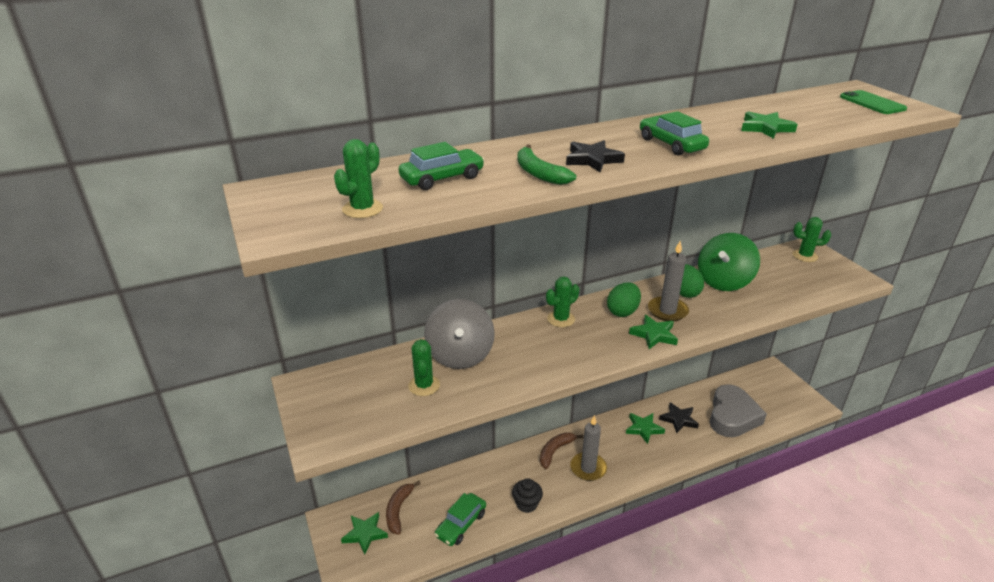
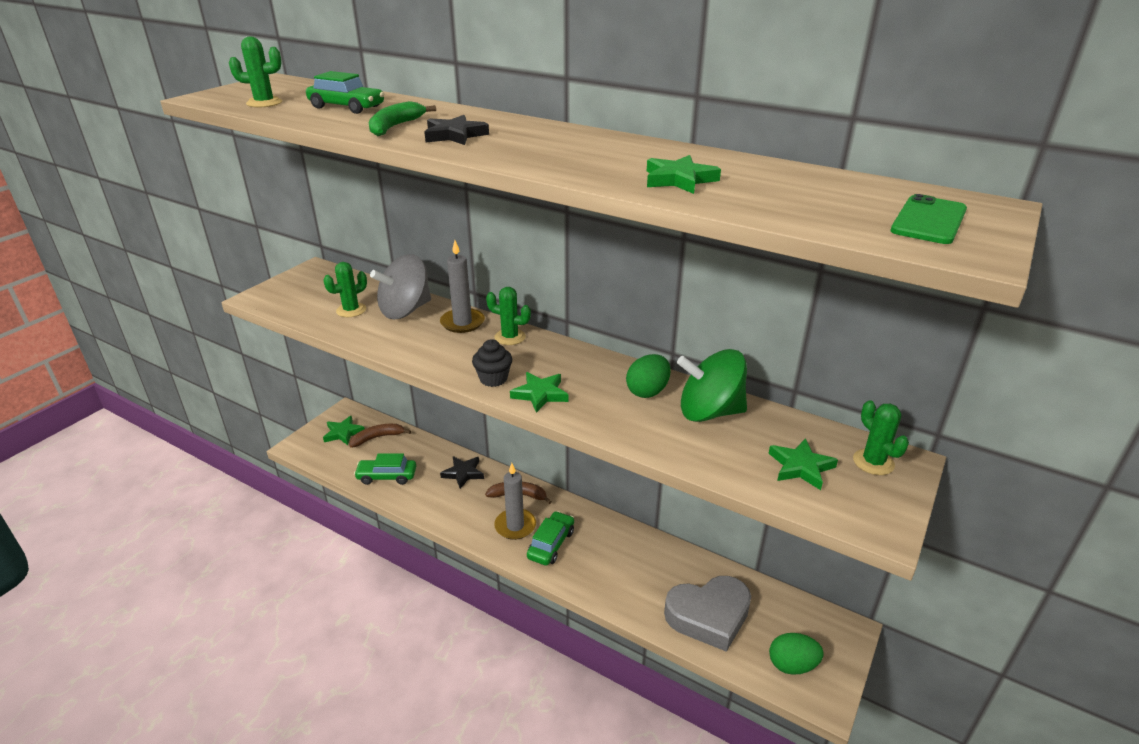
camera: 55 degrees right, 0 degrees up
black cupcake [512,478,543,513] -> black cupcake moved to [472,339,512,387]
green egg [607,282,641,317] -> green egg moved to [769,633,824,675]
green star [626,413,665,444] -> green star moved to [768,438,838,490]
green car [640,111,709,156] -> green car moved to [527,511,574,566]
grey candle [648,241,689,321] -> grey candle moved to [440,240,485,333]
black star [659,402,699,433] -> black star moved to [440,456,484,489]

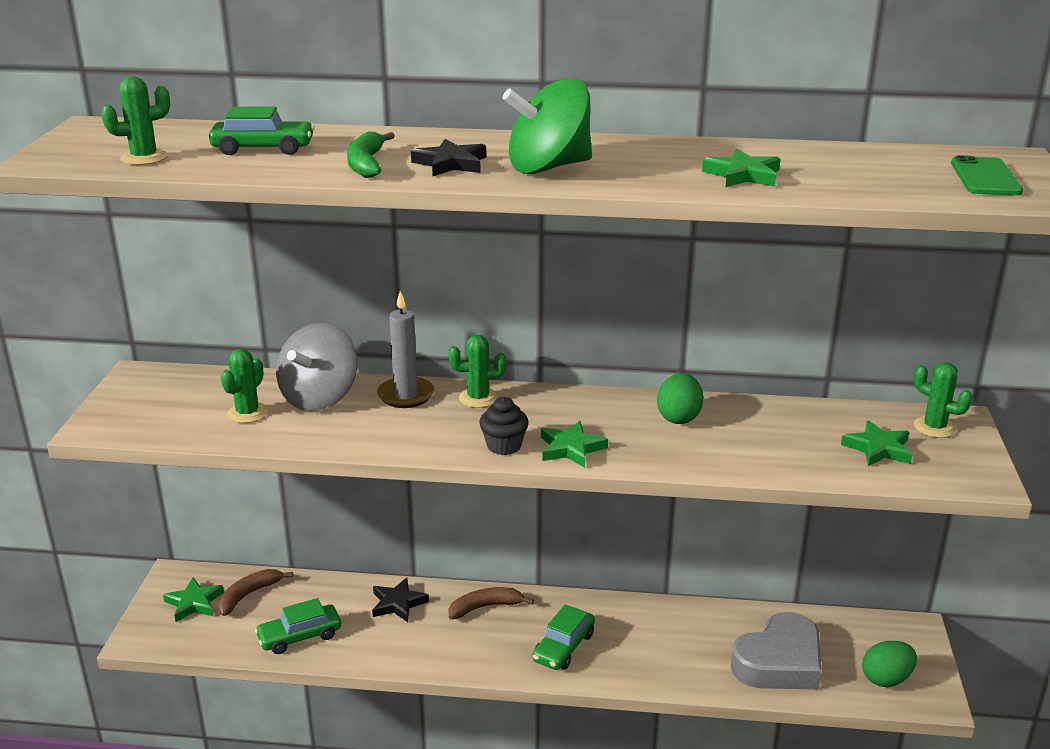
camera: 25 degrees left, 5 degrees down
grey candle [494,463,536,540] -> none
green car [527,511,574,566] -> green car turned 150 degrees counterclockwise [532,604,595,670]
green spinning top [677,349,747,422] -> green spinning top moved to [502,78,592,174]

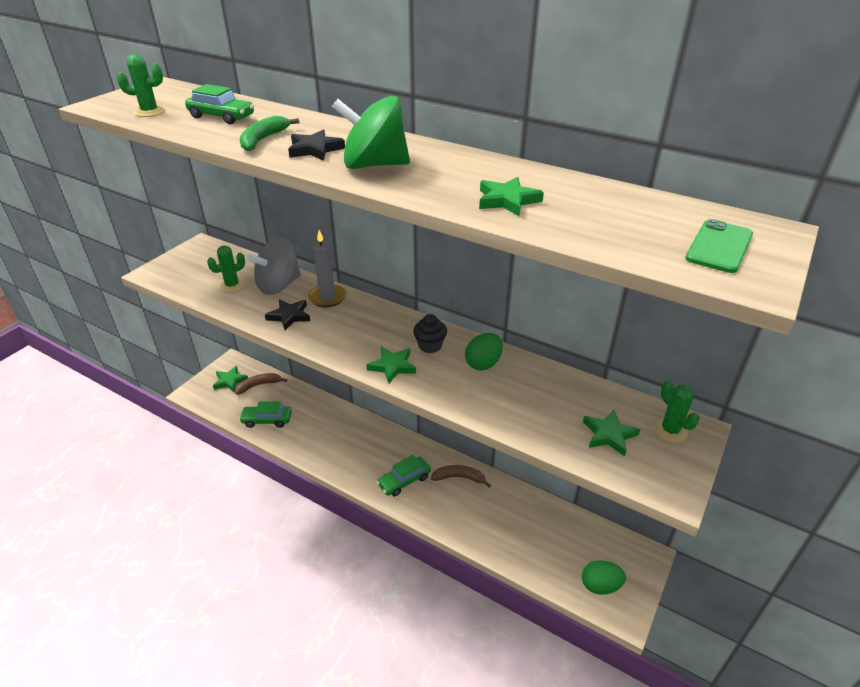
camera: 25 degrees right, 10 degrees up
black star [372,578,429,622] -> black star moved to [265,299,310,330]
green cactus [448,335,507,408] -> none
brown banana [449,587,534,620] -> brown banana moved to [431,465,491,488]
black cupcake [479,397,529,455] -> black cupcake moved to [413,314,447,353]
grey heart [731,612,822,690] -> none

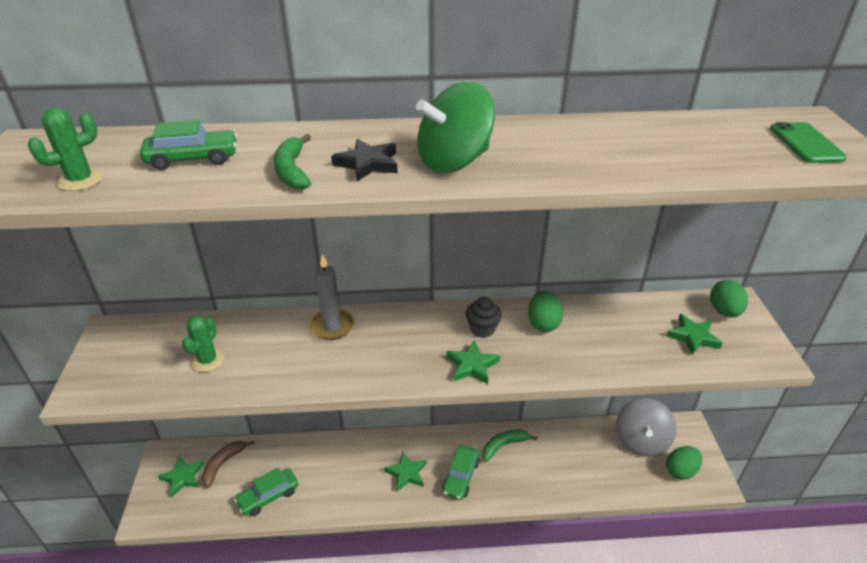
camera: 35 degrees left, 0 degrees up
grey spinning top [247,238,301,295] -> grey spinning top moved to [616,398,677,457]
black star [265,299,310,330] -> none
brown banana [431,465,491,488] -> green banana [482,430,538,462]
green star [479,177,544,217] -> green star moved to [384,451,427,491]
green cactus [653,380,699,443] -> green egg [710,280,748,318]

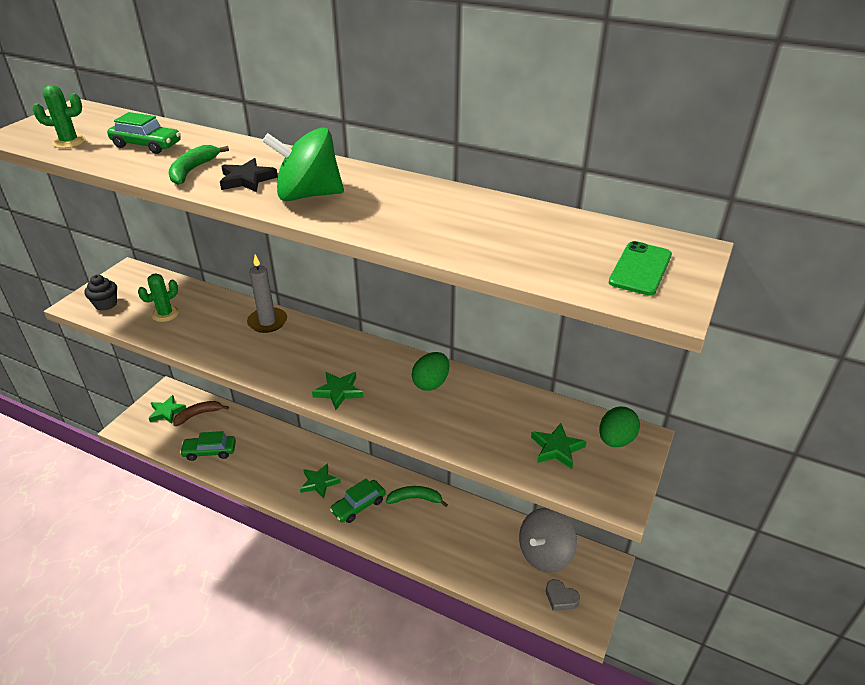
camera: 30 degrees right, 0 degrees up
black cupcake [466,297,502,338] -> black cupcake moved to [85,275,117,311]
green egg [666,446,702,480] -> grey heart [546,579,580,611]

